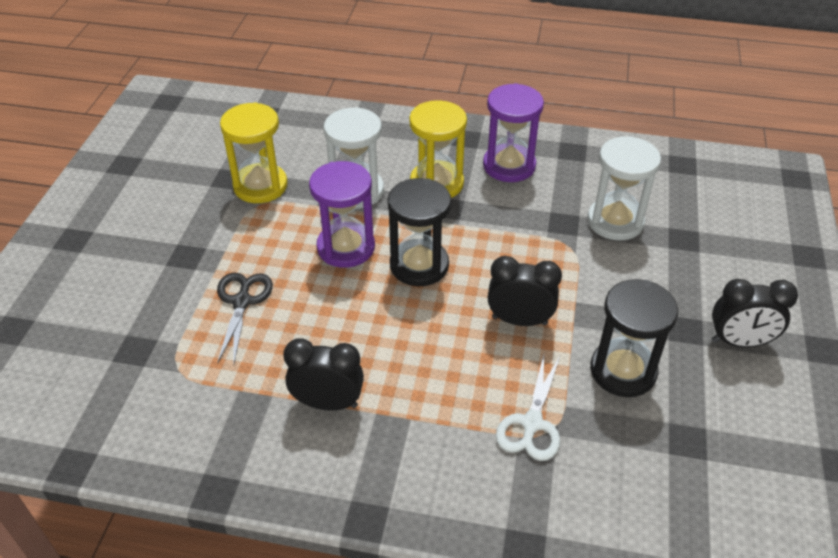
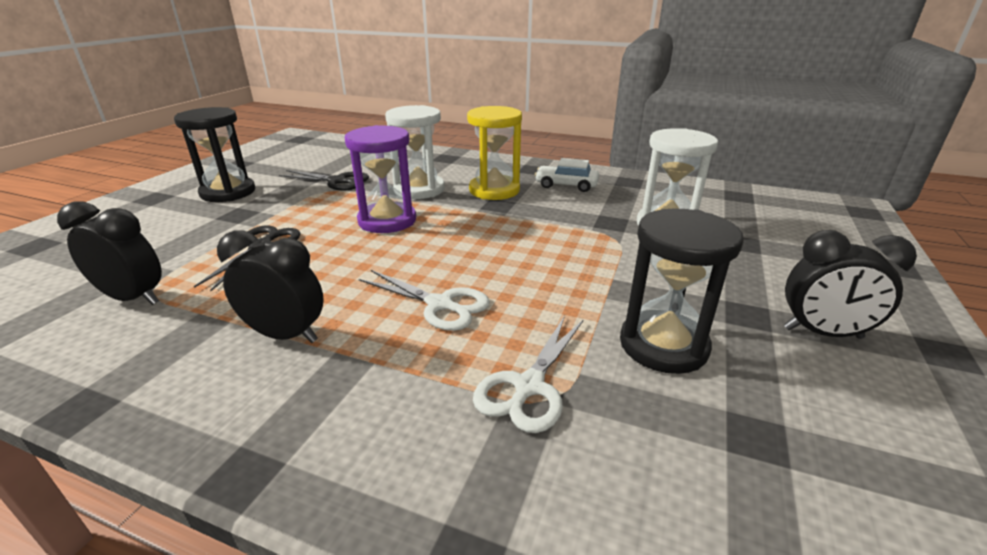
camera: 10 degrees right, 15 degrees down
yellow hourglass [220,102,288,203] -> black scissors [279,170,369,191]
black hourglass [388,178,451,286] -> black hourglass moved to [174,107,255,202]
purple hourglass [483,83,544,182] -> white car [535,158,599,192]
black clock [488,256,562,326] -> black clock moved to [57,201,162,305]
none -> white scissors [359,270,490,331]

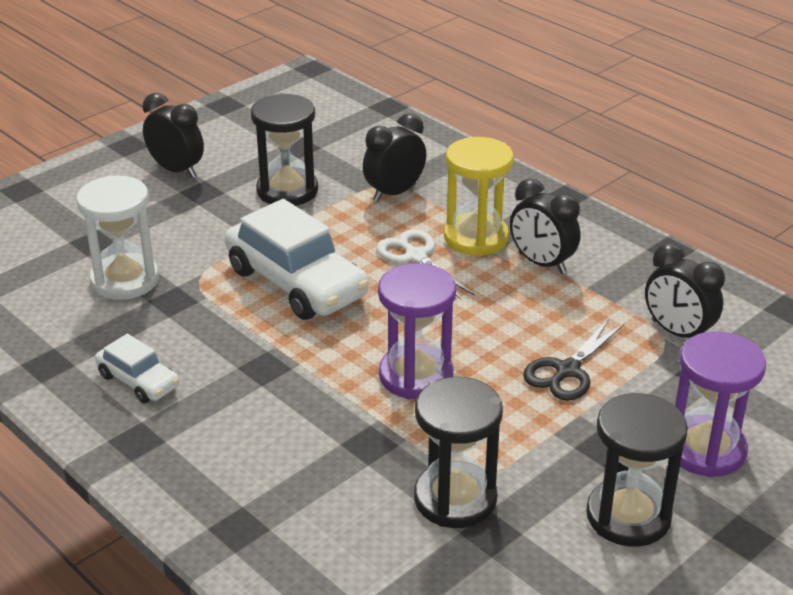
camera: 155 degrees left, 5 degrees up
black scissors [279,170,369,191] -> black hourglass [414,377,503,528]
white hourglass [385,105,444,199] -> none
yellow hourglass [467,106,522,200] -> yellow hourglass moved to [444,137,514,256]
white scissors [473,316,584,433] -> black clock [363,113,426,202]
none -> white car [225,199,370,320]
none -> purple hourglass [675,331,766,477]

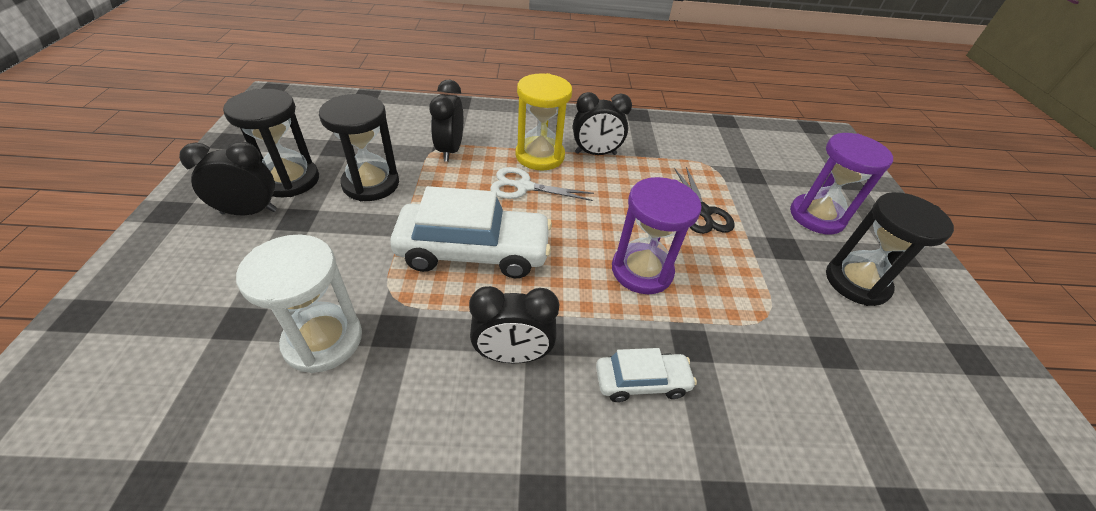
camera: 50 degrees left, 10 degrees up
white car [95,334,179,403] -> white car moved to [596,348,697,402]
black hourglass [414,377,503,528] -> black hourglass moved to [223,89,319,197]
black clock [645,243,725,338] -> black clock moved to [469,286,559,363]

